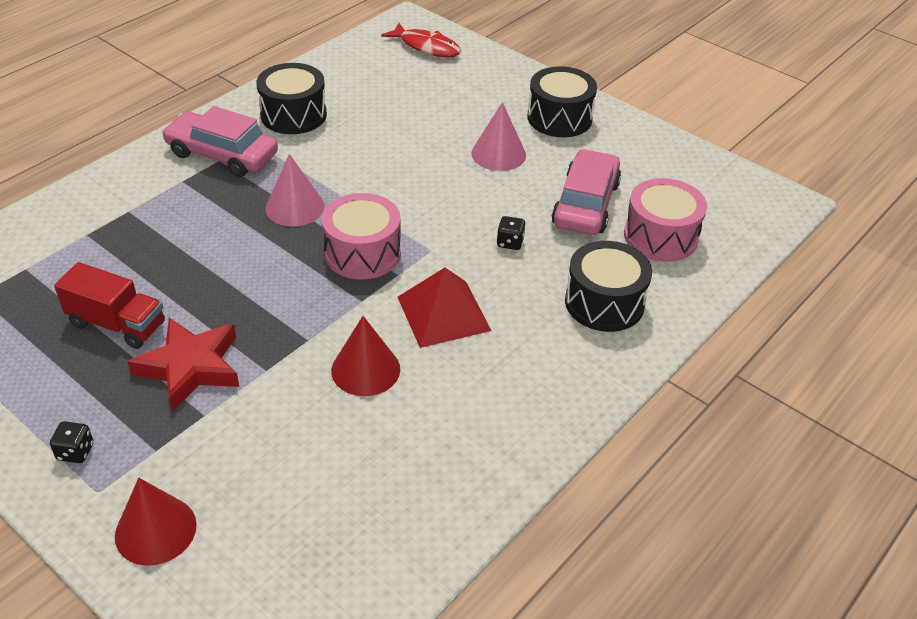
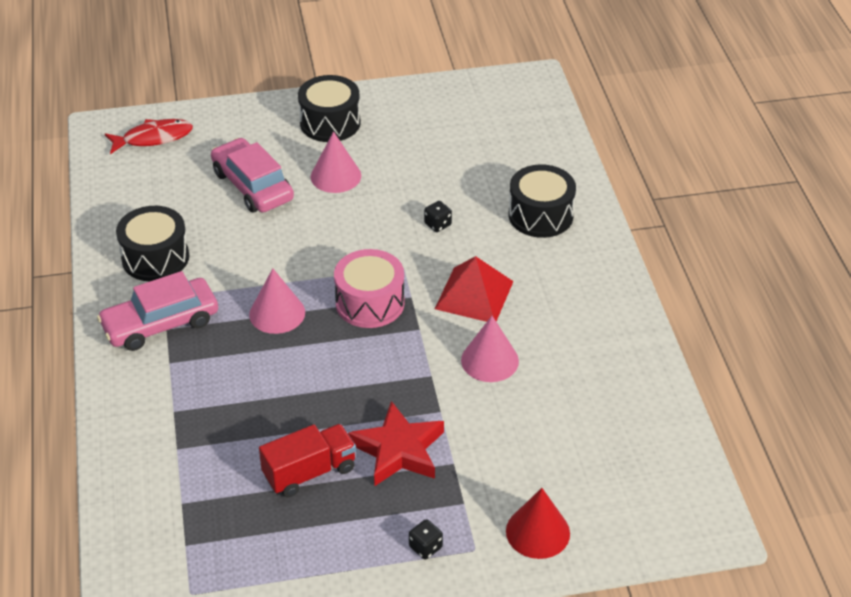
camera: 50 degrees left, 0 degrees up
red cone [331,316,400,396] -> pink cone [461,316,519,382]
pink car [552,149,621,235] -> pink car moved to [211,138,294,212]
pink drum [624,178,707,262] -> none

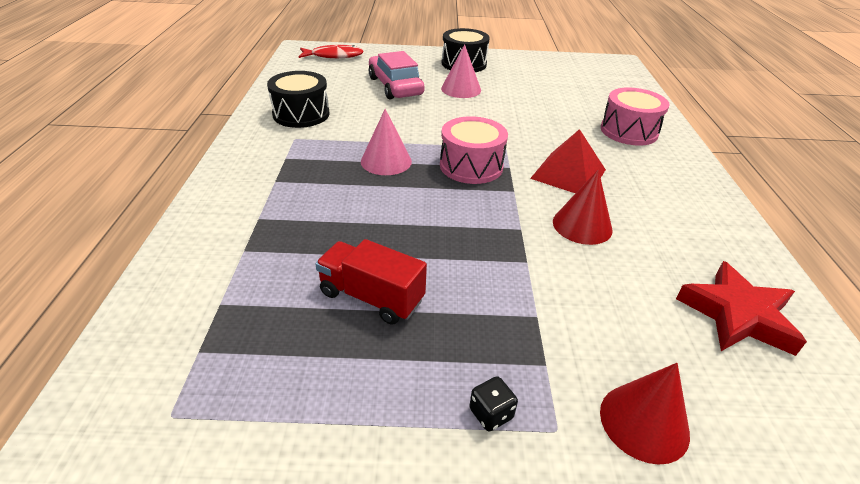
camera: 10 degrees right, 5 degrees down
pink car [97,271,218,351] -> none
red truck [259,424,356,497] -> red truck turned 135 degrees counterclockwise [315,239,427,325]
red star [348,401,444,486] -> red star moved to [676,261,807,356]
black dice [424,201,452,232] -> none
pink cone [461,316,519,382] -> red cone [553,170,613,245]
black drum [509,164,576,238] -> pink drum [601,87,670,146]

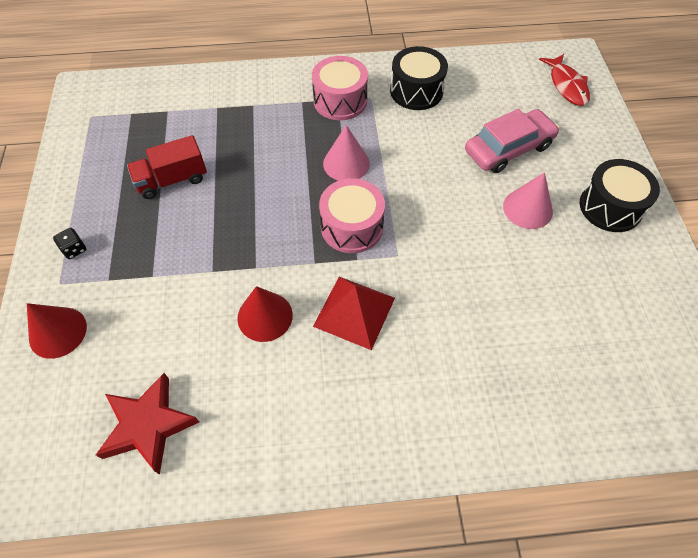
camera: 85 degrees right, 20 degrees up
red truck [315,239,427,325] -> red truck turned 135 degrees counterclockwise [127,135,207,199]
pink drum [601,87,670,146] -> pink drum moved to [312,56,368,120]

